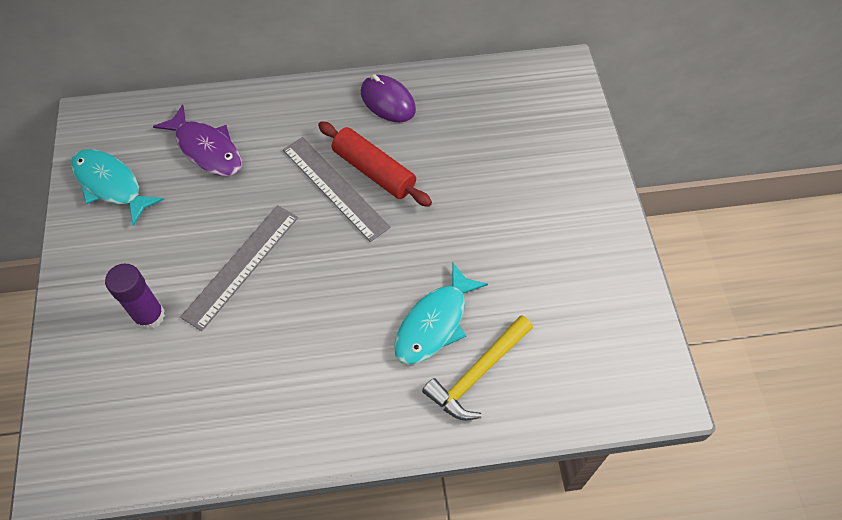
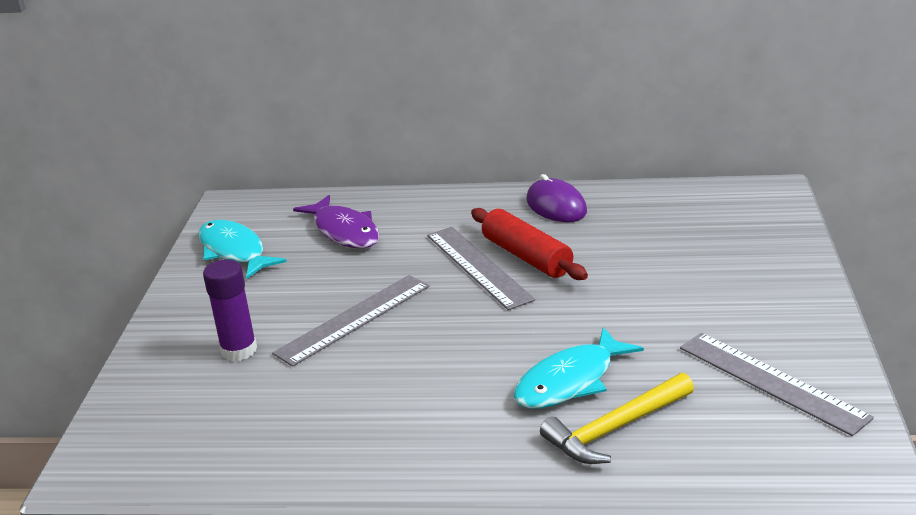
camera: 15 degrees right, 30 degrees down
none -> grey ruler [680,333,874,436]

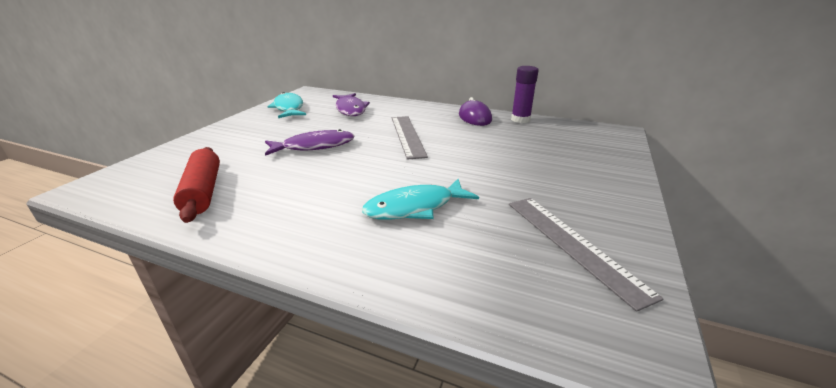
camera: 15 degrees right, 0 degrees up
purple glue stick [203,259,257,361] -> purple glue stick moved to [511,66,539,123]
grey ruler [272,275,430,367] -> purple fish [265,129,355,156]
red rolling pin [471,208,588,280] -> red rolling pin moved to [173,147,220,223]
yellow hammer [540,373,694,464] -> none

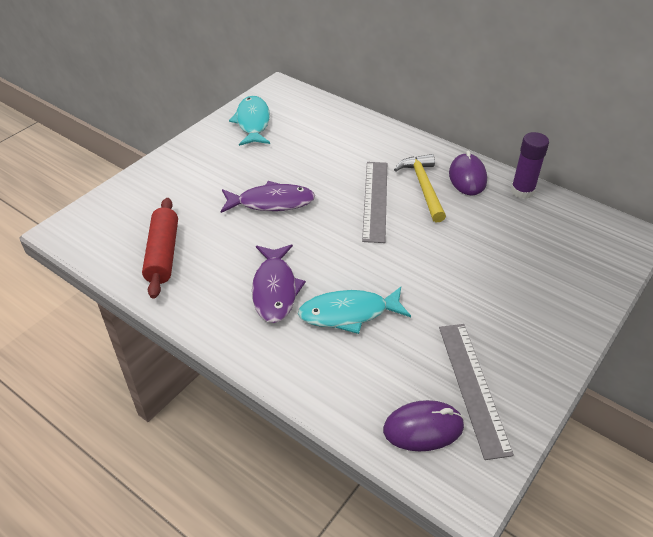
camera: 15 degrees right, 15 degrees up
purple fish [333,93,370,116] -> purple fish moved to [252,244,306,323]
none -> purple mouse [383,400,464,452]
none -> yellow hammer [394,154,446,223]

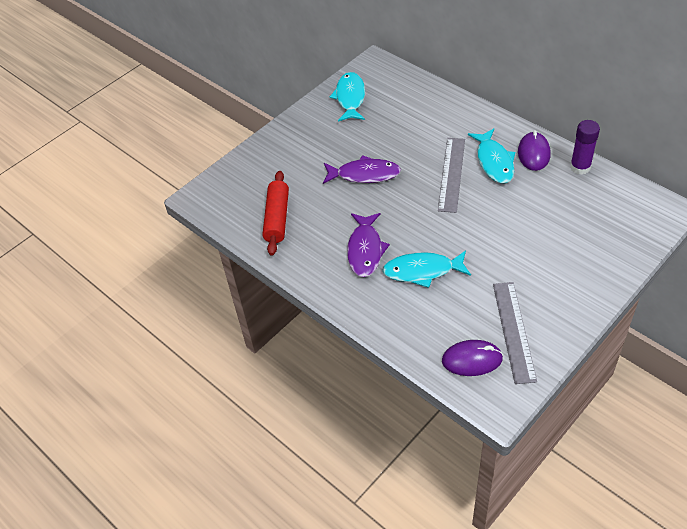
camera: 10 degrees right, 5 degrees up
yellow hammer [394,154,446,223] -> turquoise fish [468,129,515,183]

